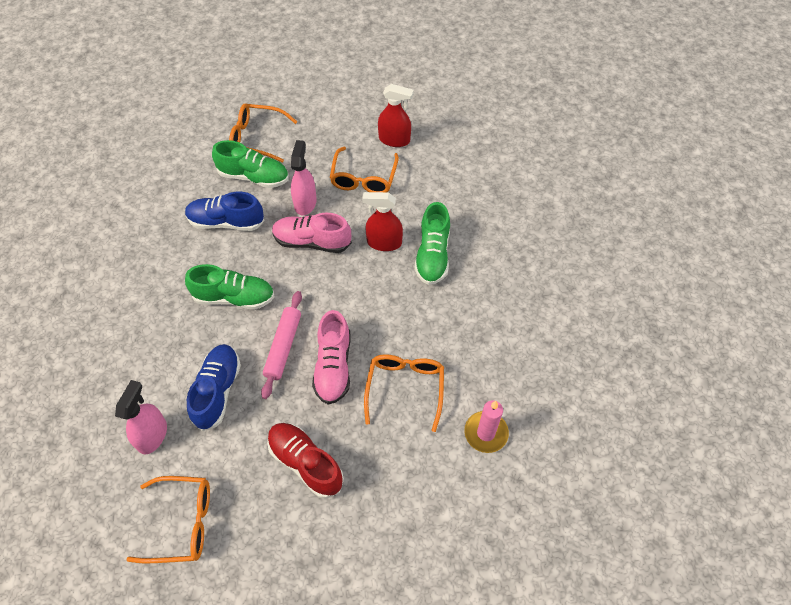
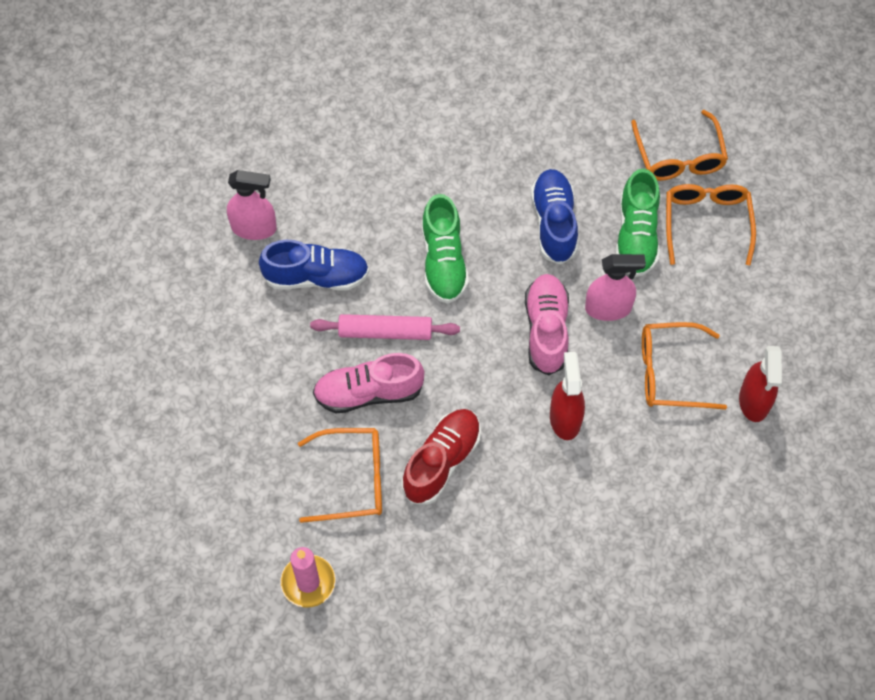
camera: 80 degrees right, 5 degrees up
orange glasses [127,476,210,563] -> orange glasses moved to [631,110,728,181]
red shoe [267,423,344,499] -> red shoe moved to [402,409,481,505]
green shoe [414,202,450,285] -> none

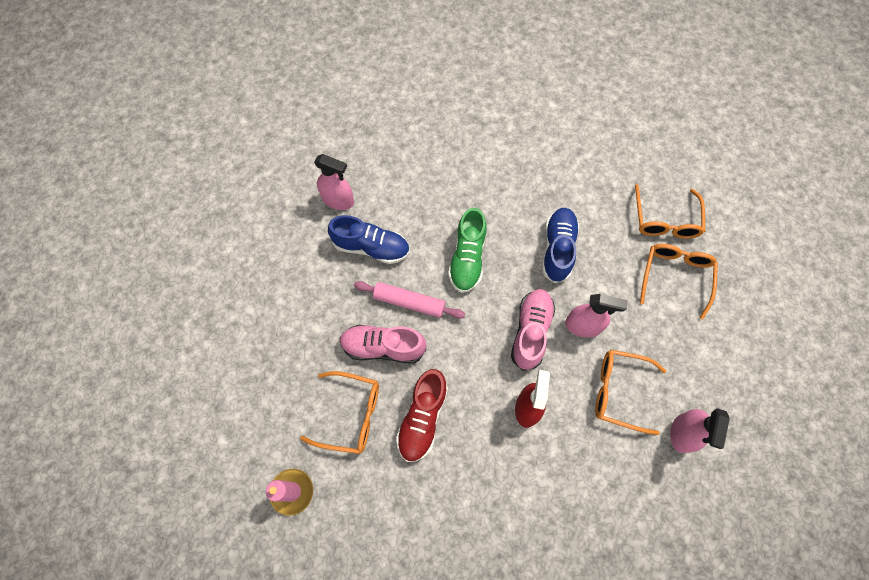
camera: 15 degrees right, 5 degrees up
red shoe [402,409,481,505] -> red shoe turned 150 degrees clockwise [396,369,448,462]
green shoe [616,169,660,277] -> none
red spray bottle [739,346,782,422] -> pink spray bottle [670,408,730,453]

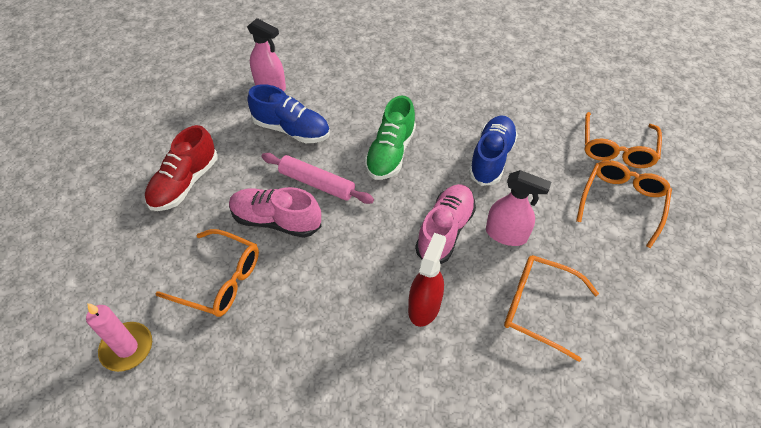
camera: 10 degrees right, 15 degrees down
red shoe [396,369,448,462] -> red shoe moved to [145,125,218,211]
pink spray bottle [670,408,730,453] -> none

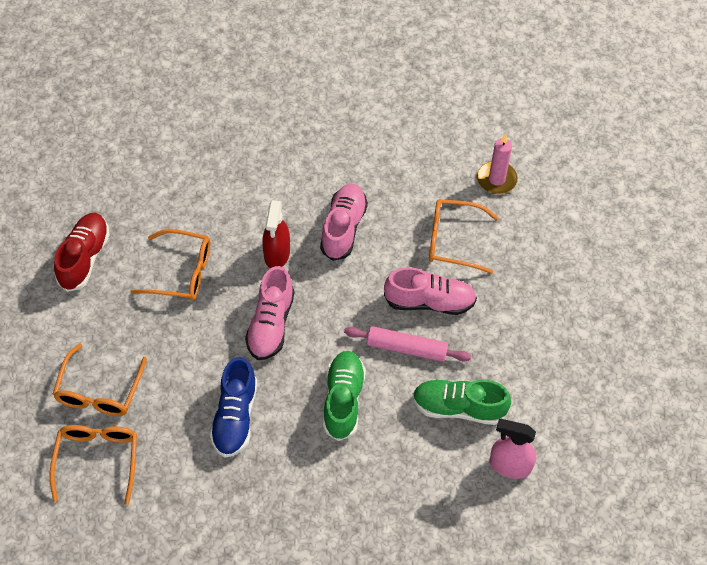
camera: 165 degrees right, 5 degrees up
red shoe [145,125,218,211] -> red shoe moved to [54,213,110,292]
blue shoe [248,84,330,143] -> green shoe [412,380,511,425]
pink spray bottle [486,170,551,246] -> none
none -> pink shoe [320,184,368,261]

